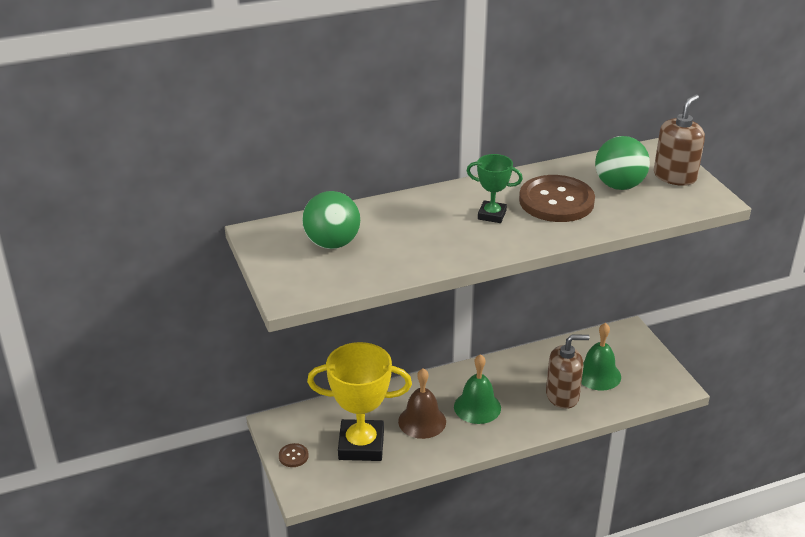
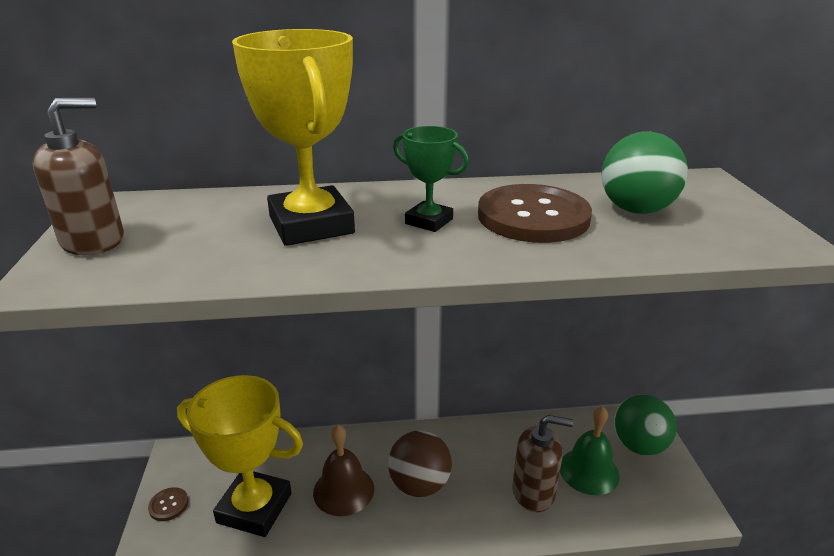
camera: 15 degrees right, 5 degrees down
green ball [302,191,360,249] -> green ball moved to [614,395,677,456]
green bell [454,354,501,424] -> brown ball [388,430,452,497]
brown soap dispenser [654,94,705,186] -> brown soap dispenser moved to [32,98,124,255]
none -> yellow trophy [232,29,355,246]

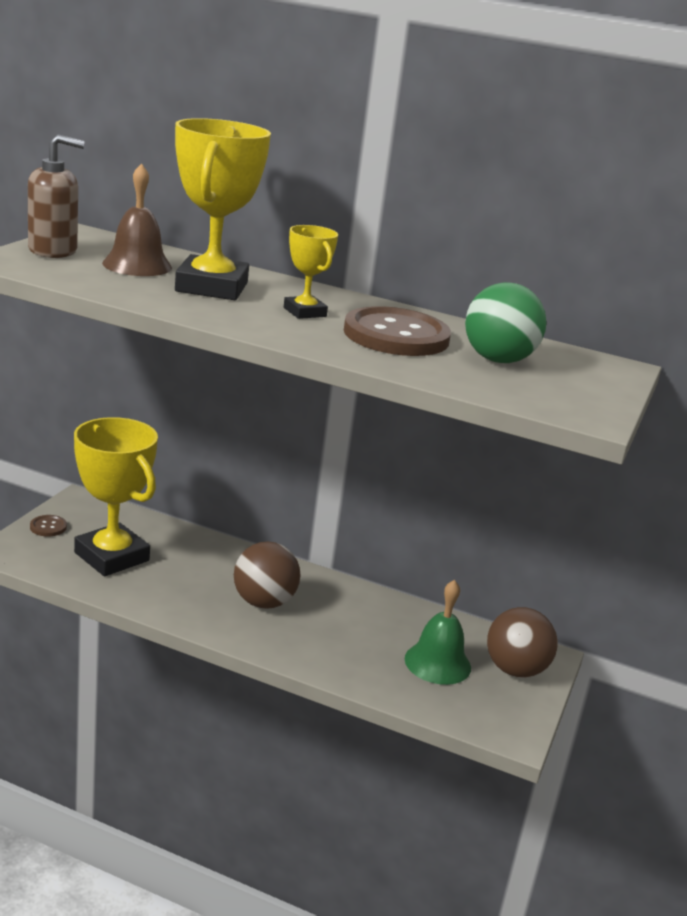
camera: 25 degrees right, 5 degrees down
brown bell [313,425,374,516] -> brown bell moved to [102,164,172,276]
green trophy [393,126,469,232] -> yellow trophy [284,225,338,319]
brown soap dispenser [512,415,573,512] -> none
green ball [614,395,677,456] -> brown ball [487,607,558,678]

